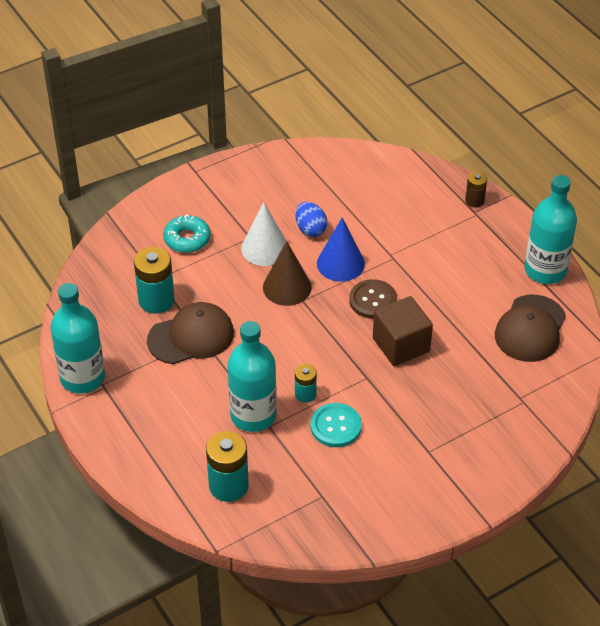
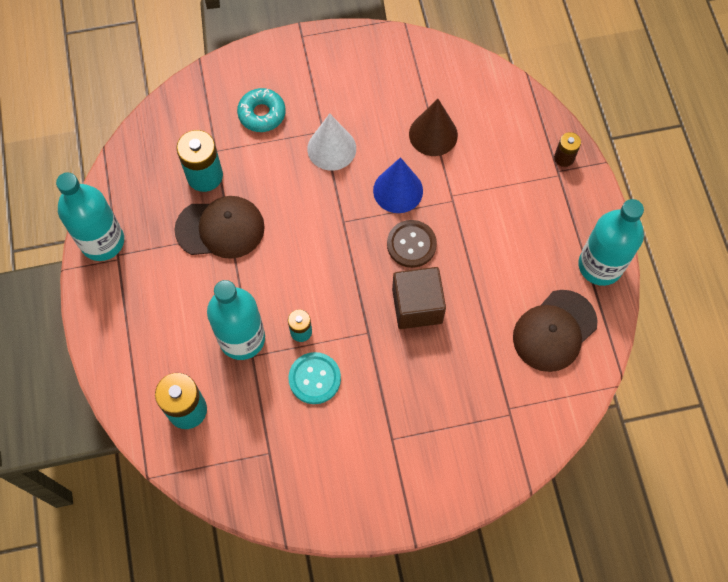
camera: 20 degrees right, 20 degrees up
brown cone [263,241,312,306] -> brown cone moved to [409,99,458,156]
blue egg [295,202,327,237] -> none

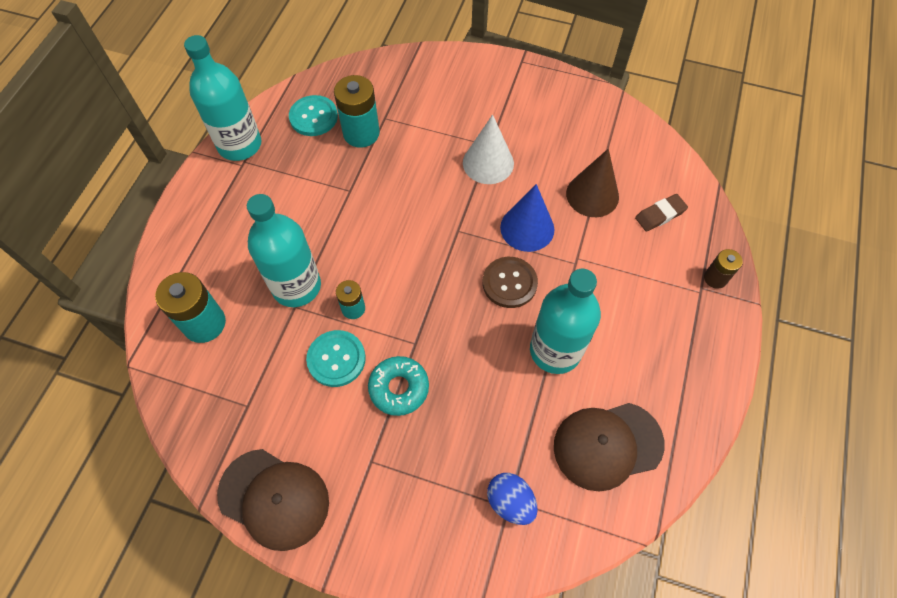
camera: 30 degrees right, 5 degrees down
brown cap [174,196,265,259] -> brown cap moved to [217,449,329,551]
turquoise donut [237,88,286,132] -> turquoise donut moved to [368,356,429,416]
brown cube [392,267,446,329] -> none
turquoise bottle [578,199,644,286] -> turquoise bottle moved to [530,269,601,374]
none -> turquoise button [289,95,338,136]
none -> blue egg [487,473,538,525]
none -> brown eraser [635,194,688,232]

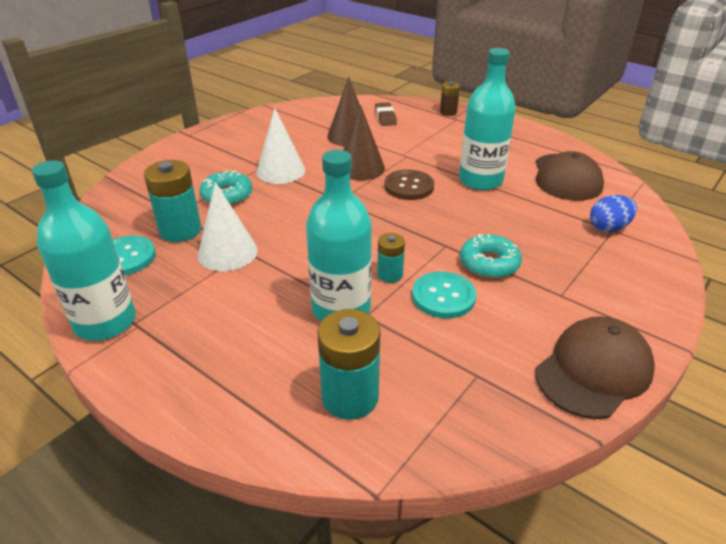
camera: 70 degrees left, 25 degrees down
blue cone [500,184,555,252] -> brown cone [343,105,385,181]
none -> white cone [198,182,258,271]
none -> turquoise donut [199,170,252,205]

